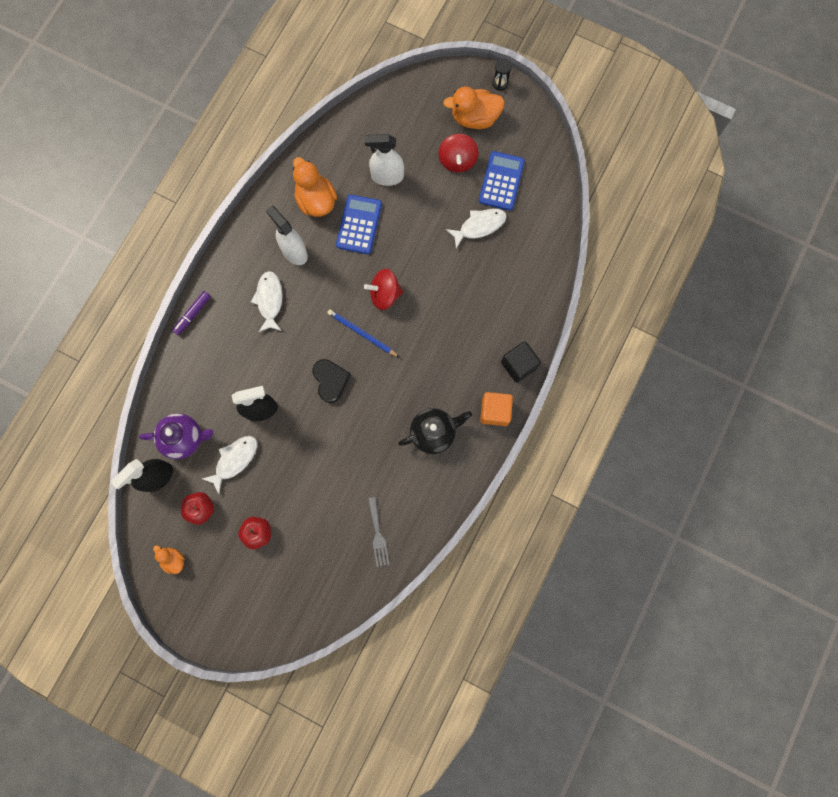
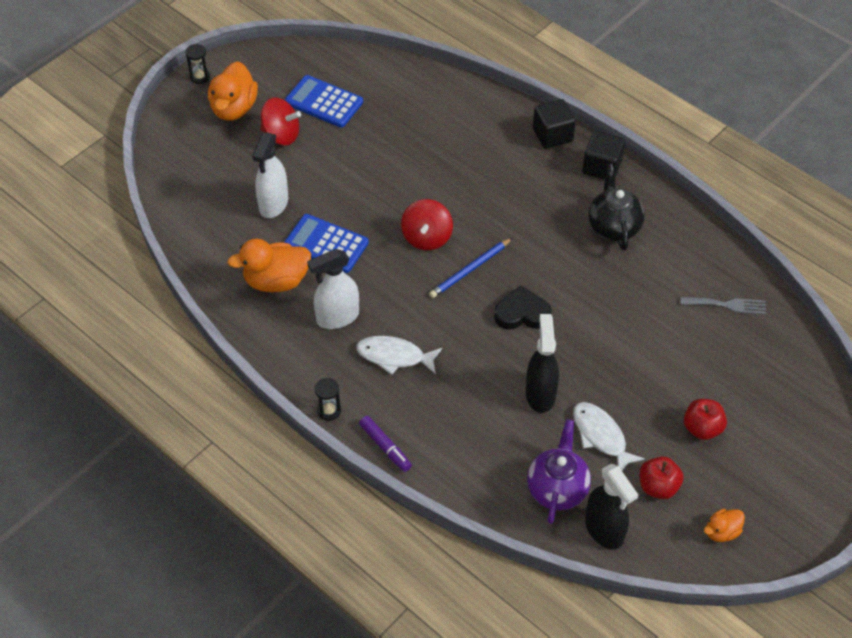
camera: 75 degrees left, 25 degrees down
white fish [446,209,506,248] -> none
orange cube [480,392,513,426] -> black cube [582,131,625,180]
none -> black hourglass [315,378,341,421]

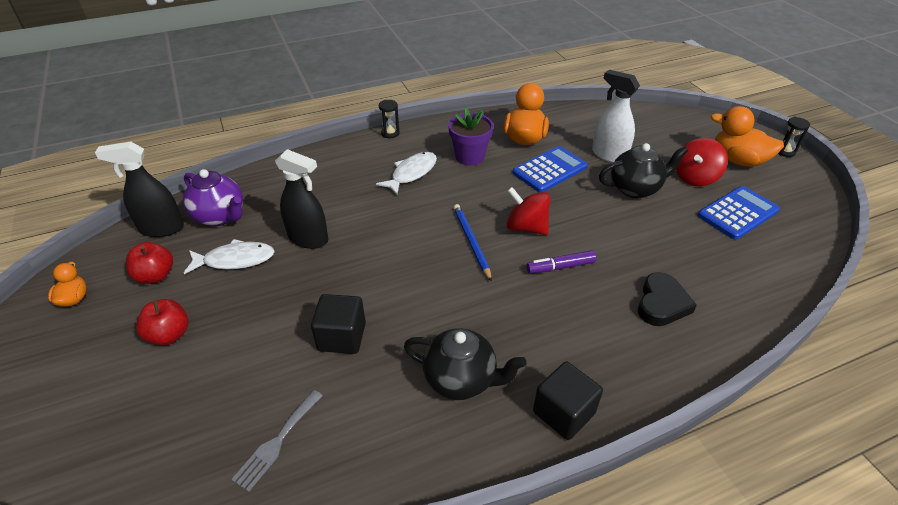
camera: 115 degrees right, 10 degrees down
white spray bottle [307,249,359,329] -> purple flower pot [448,108,494,166]
purple marker [359,416,412,472] -> purple marker moved to [527,250,597,274]
black heart [494,285,552,330] -> black heart moved to [638,272,697,326]
black cube [533,99,576,149] -> black cube moved to [311,294,366,354]
none -> black teapot [599,143,688,198]

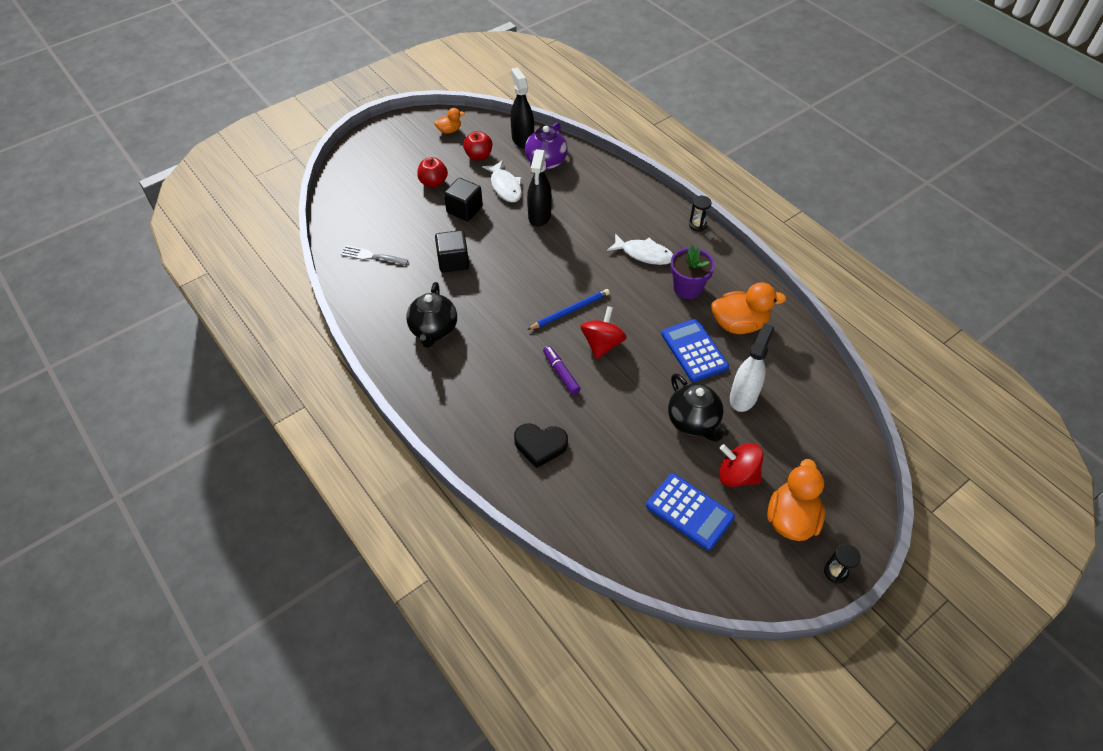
camera: 75 degrees right, 10 degrees up
blue calculator [513,146,588,192] -> blue calculator turned 150 degrees counterclockwise [661,319,729,382]
black cube [533,362,603,440] -> black cube moved to [444,178,483,221]

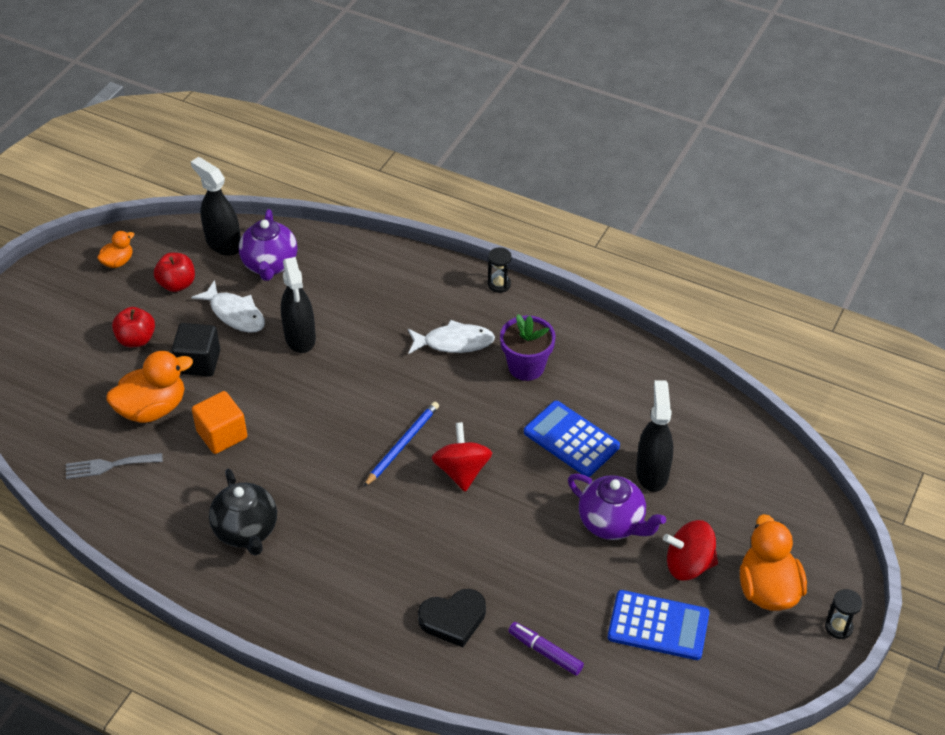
camera: 25 degrees left, 5 degrees down
black cube [435,230,469,273] -> orange cube [192,391,247,454]
purple marker [543,346,581,395] -> purple marker moved to [508,622,584,676]
black teapot [668,374,729,442] -> purple teapot [568,473,666,540]
orange duck [711,282,786,334] -> orange duck moved to [106,351,193,423]
white spray bottle [730,323,774,412] -> black spray bottle [636,380,673,492]

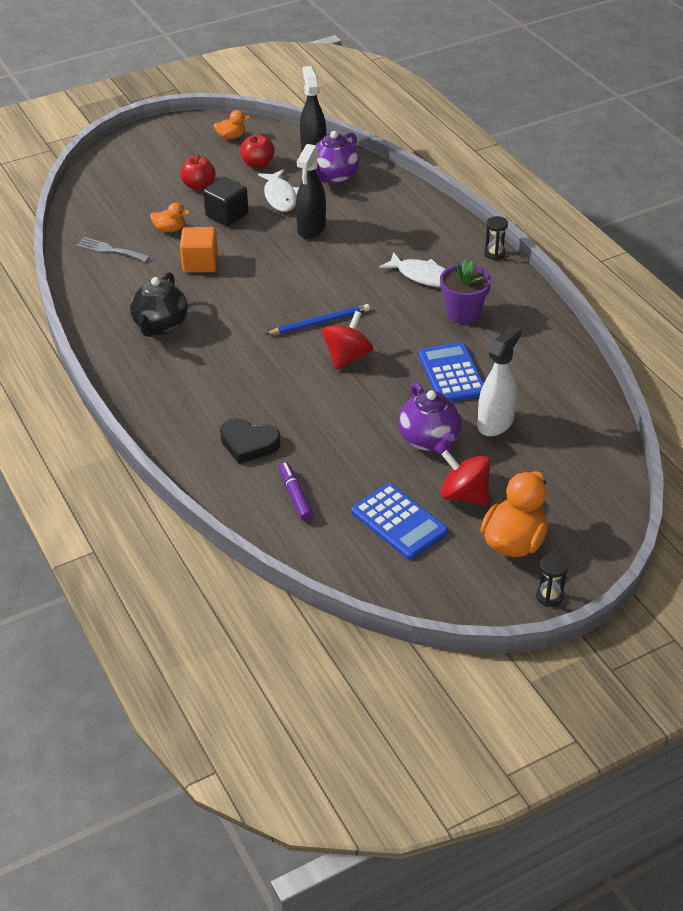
camera: 35 degrees right, 5 degrees down
orange duck [106,351,193,423] -> orange duck [150,203,190,232], size x0.53
black spray bottle [636,380,673,492] -> white spray bottle [478,325,521,436]

